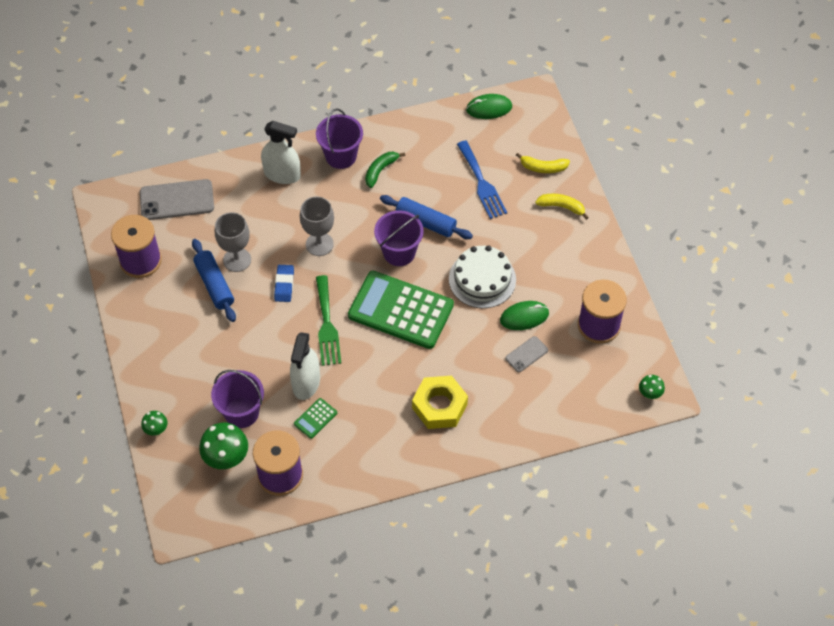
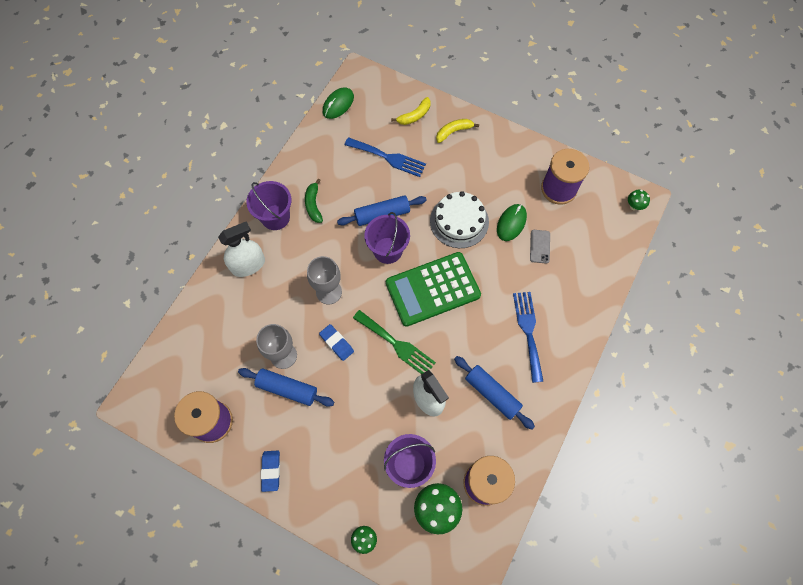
camera: 45 degrees left, 10 degrees up
grey phone [140,179,214,220] -> none
green calculator [294,398,337,439] -> none
yellow nut [412,376,468,429] -> blue fork [513,292,544,383]
none -> blue eraser [261,451,280,492]
none -> blue rolling pin [454,356,535,430]

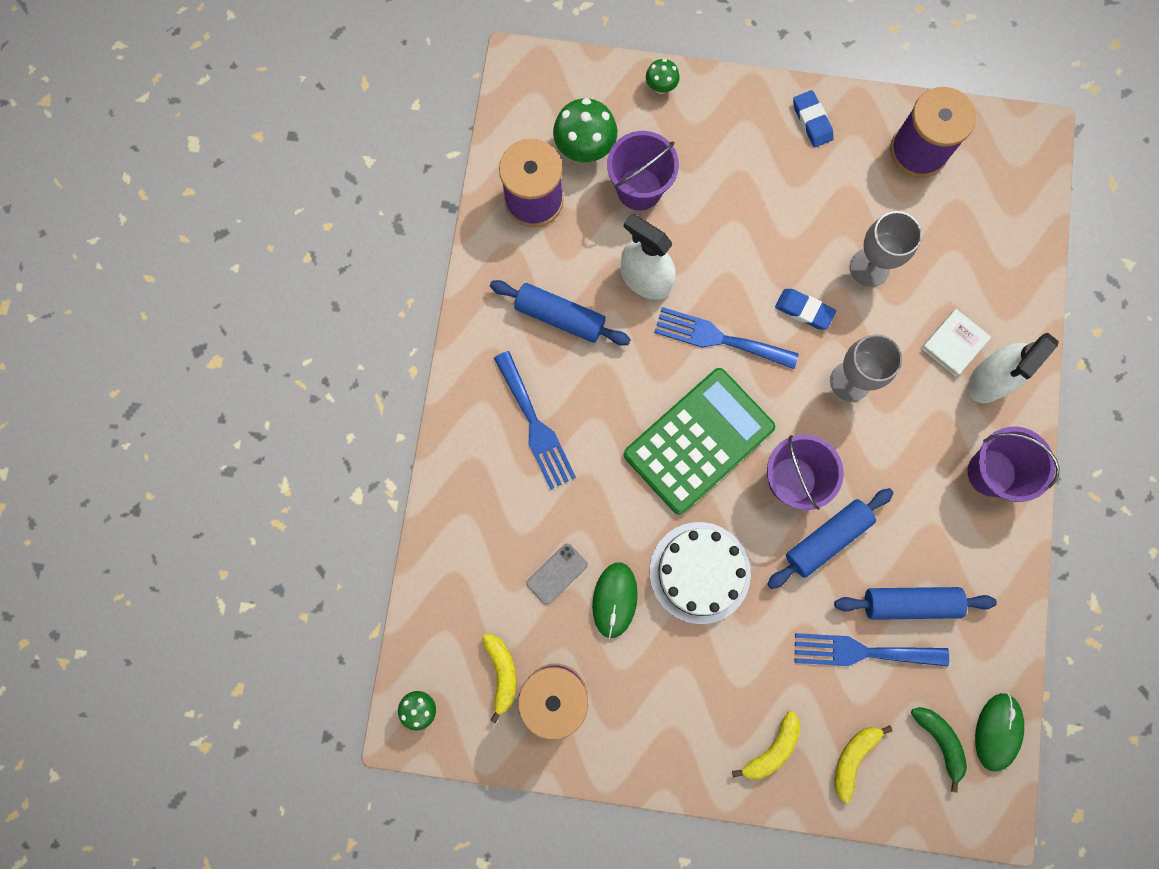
camera: 160 degrees right, 10 degrees up
blue rolling pin [238,368,334,407] -> blue rolling pin moved to [834,587,997,620]
green banana [305,178,323,223] -> green banana moved to [911,707,967,793]
green fork [353,310,436,374] -> blue fork [654,307,799,369]
grey phone [530,230,550,264] -> grey phone turned 60 degrees clockwise [526,544,588,605]
none -> yellow banana [482,634,516,724]
none -> white book [921,309,991,377]

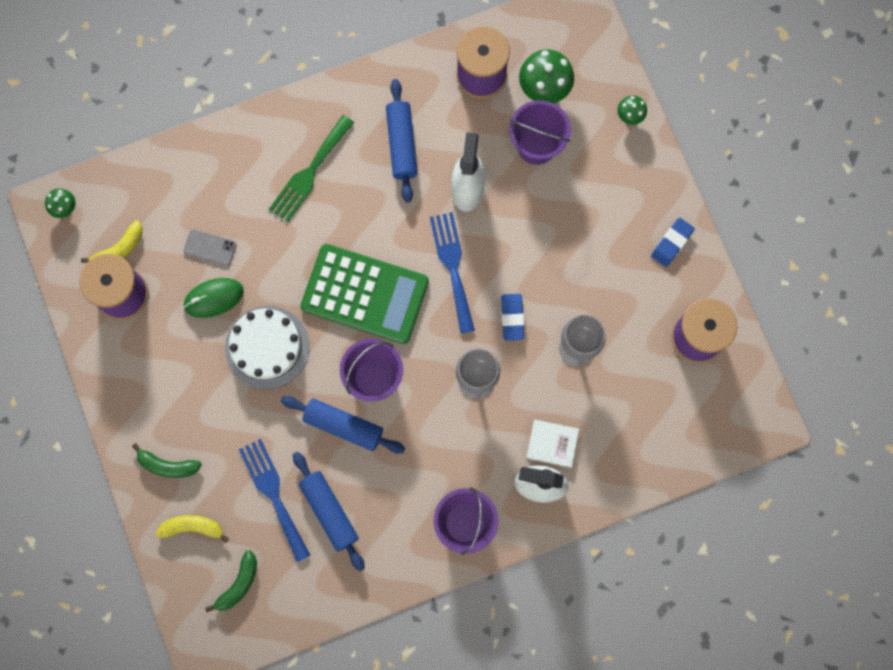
camera: 60 degrees right, 0 degrees up
blue fork [494,351,576,489] -> green fork [269,115,354,222]
yellow banana [732,711,801,779] -> green banana [132,443,202,478]
green mouse [975,693,1024,771] -> none

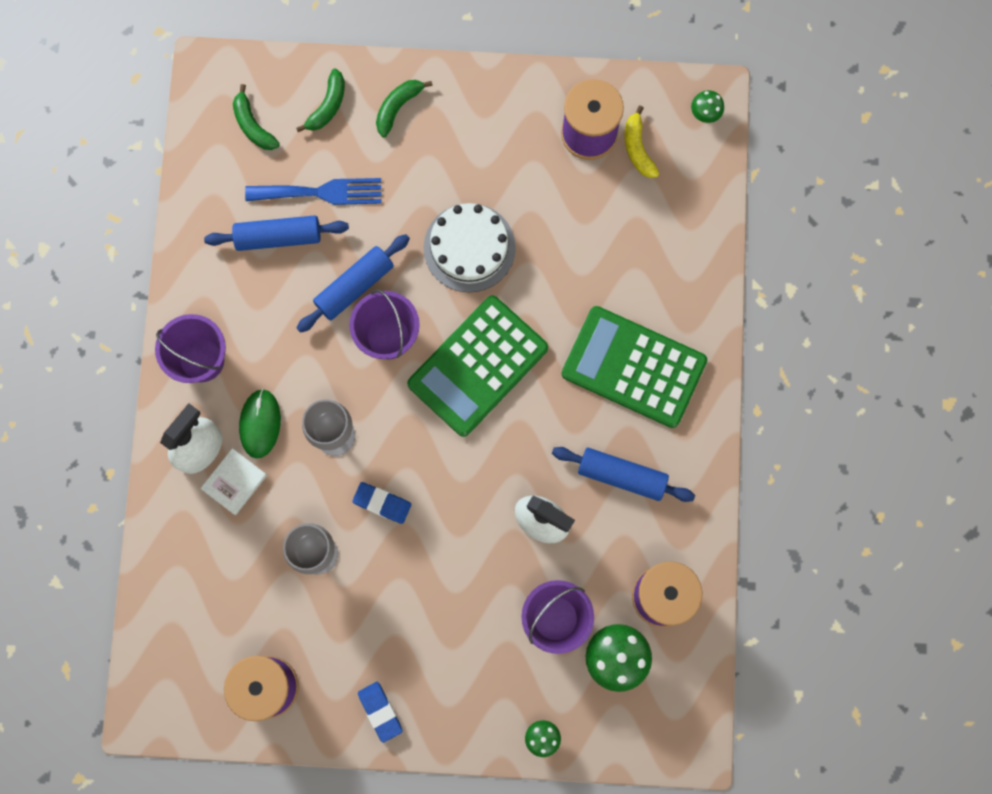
camera: 115 degrees right, 0 degrees up
yellow banana [156,515,229,543] -> green banana [296,68,345,132]
green mouse [183,278,244,318] -> green mouse moved to [239,389,281,459]
grey phone [184,230,237,266] -> none
green fork [269,115,354,222] -> green calculator [562,306,707,428]
blue fork [430,212,475,334] -> none

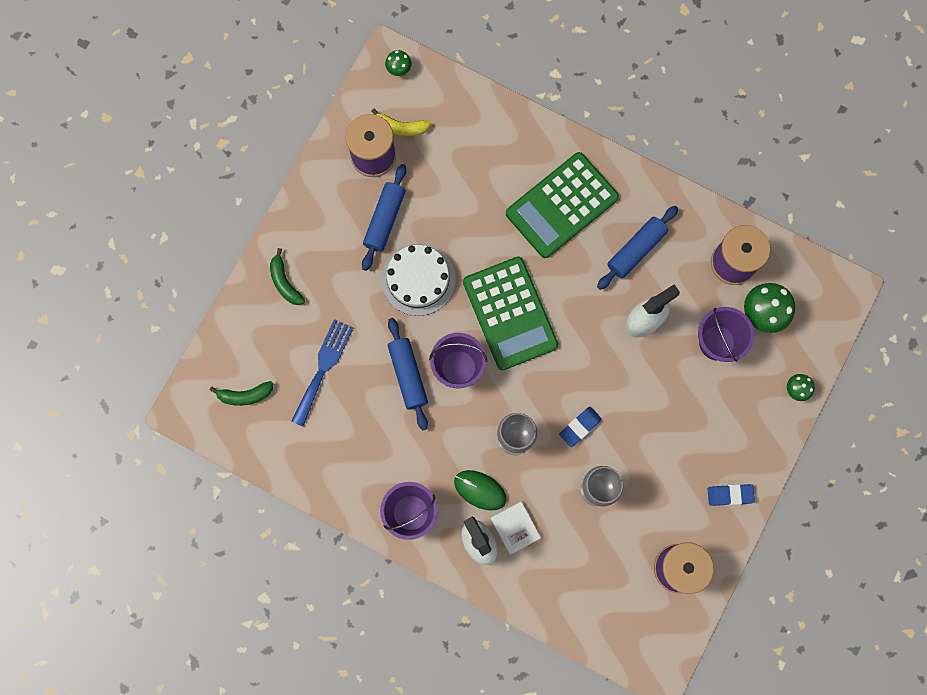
camera: 65 degrees left, 0 degrees up
blue rolling pin [204,215,349,251] -> blue rolling pin moved to [362,164,406,271]
green banana [296,68,345,132] -> none

